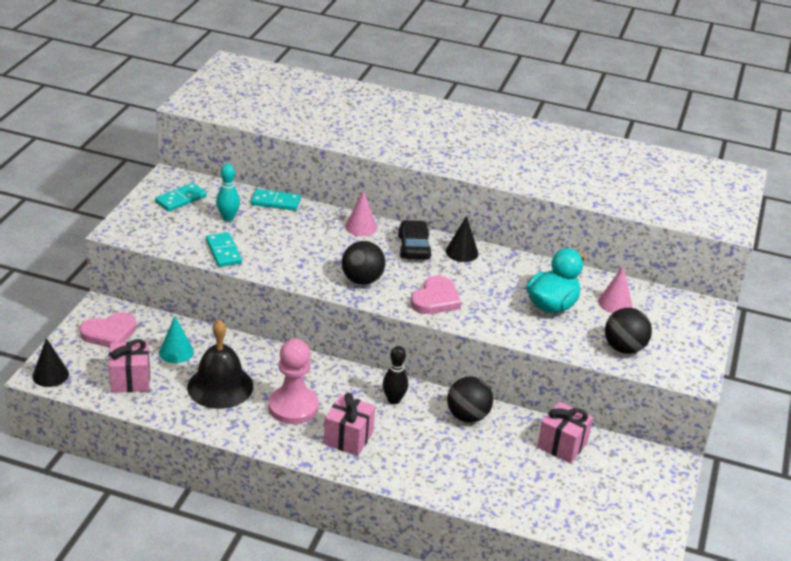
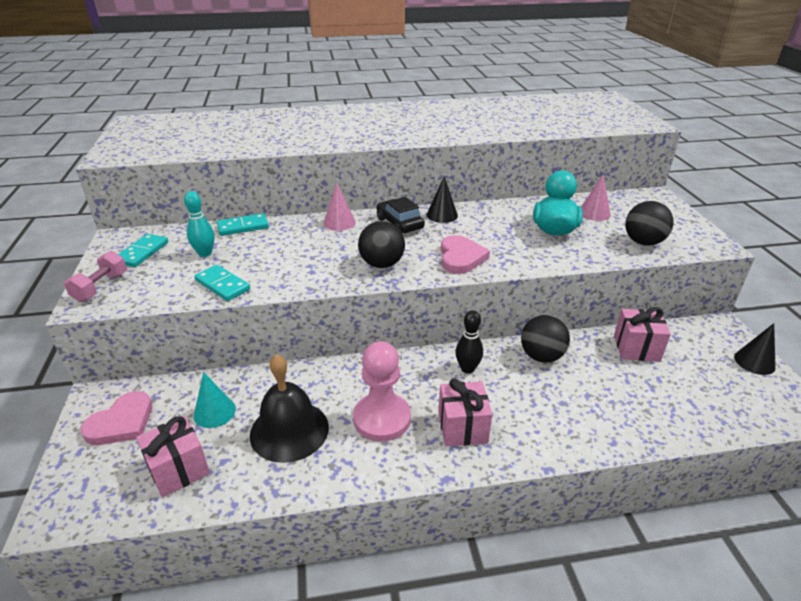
camera: 25 degrees left, 0 degrees up
black cone [32,338,69,387] -> black cone moved to [734,323,776,375]
none -> pink dumbbell [64,251,127,302]

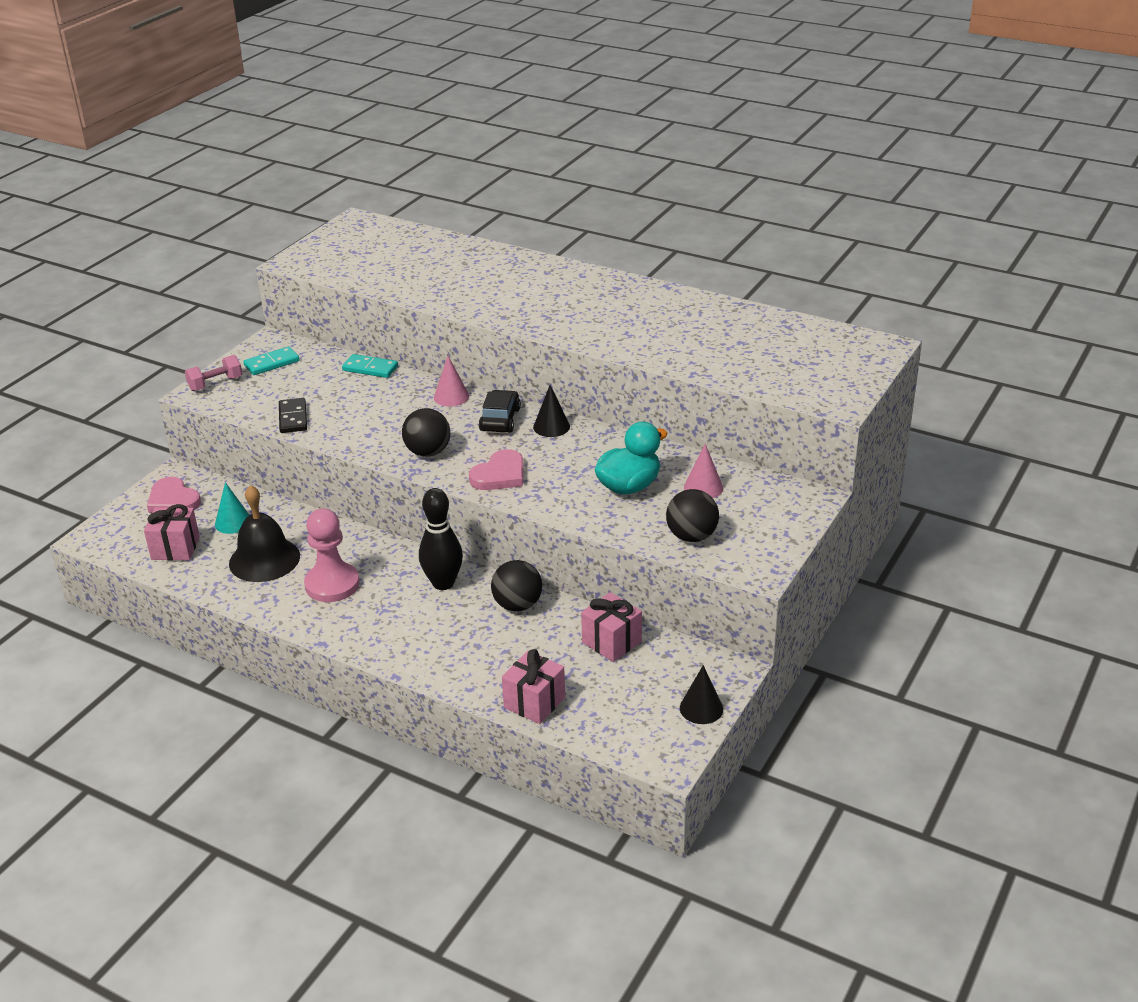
camera: 40 degrees right, 0 degrees up
pink heart [80,391,152,445] -> pink heart turned 60 degrees clockwise [147,477,201,513]
turquoise bowling pin [184,191,214,257] -> none
turquoise domino [194,265,250,301] -> black domino [279,398,307,433]
pink gift [438,378,492,446] -> pink gift moved to [502,649,565,724]
black bowling pin [455,310,483,374] -> black bowling pin [419,488,463,590], size x1.53

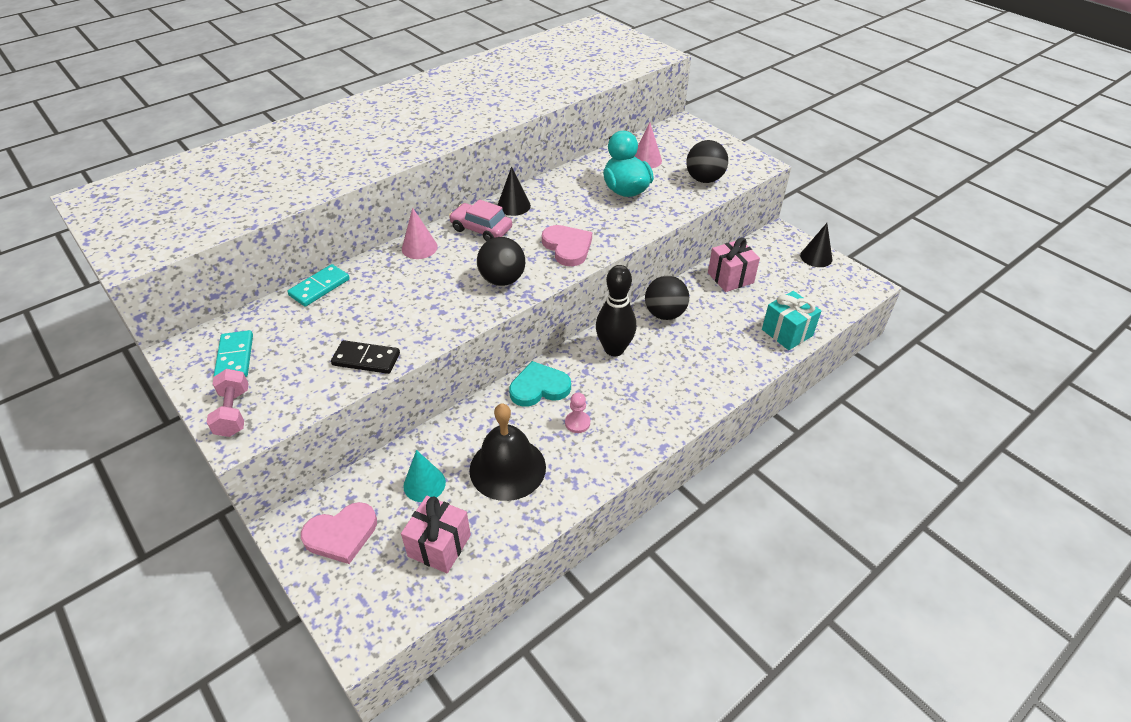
camera: 70 degrees left, 10 degrees up
pink pawn [304,509,360,602] -> pink pawn [565,392,590,433], size x0.47
black car [478,390,521,432] -> pink car [449,199,512,241]
pink gift [502,649,565,724] -> turquoise gift [762,291,821,350]
none -> turquoise heart [509,361,571,407]

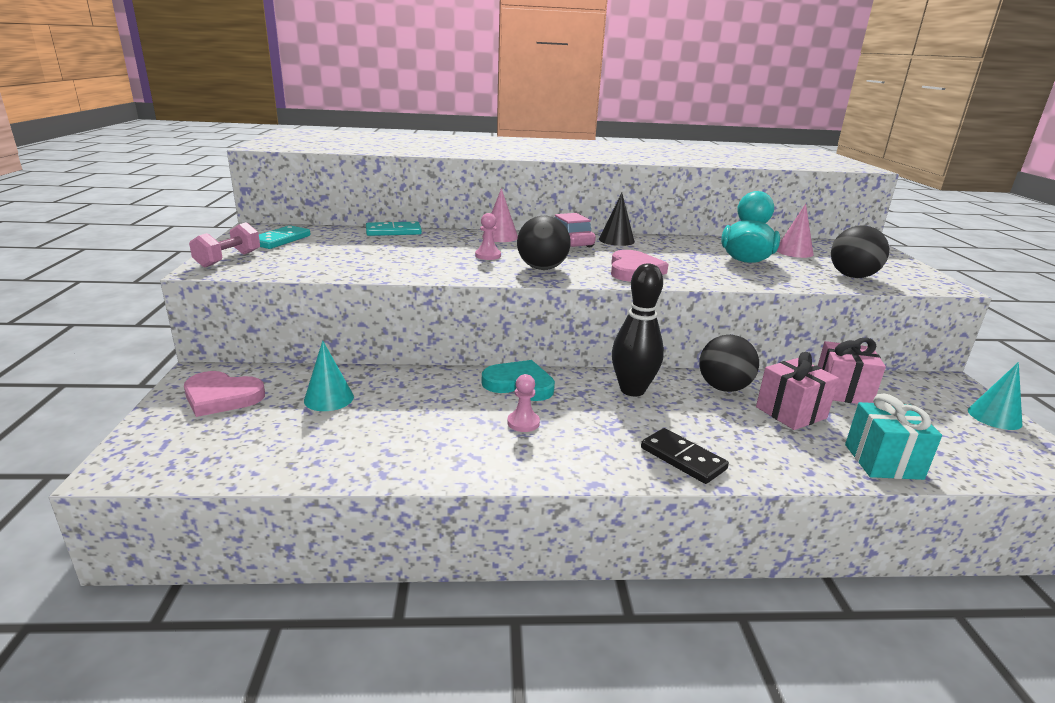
camera: 35 degrees right, 20 degrees down
black domino [331,340,400,374] -> black domino moved to [641,428,729,484]
pink gift [401,496,471,573] -> pink gift moved to [756,352,839,430]
black bell [469,403,546,501] -> none
black cone [800,223,832,267] -> turquoise cone [968,362,1022,430]
none -> pink pawn [475,213,501,260]

